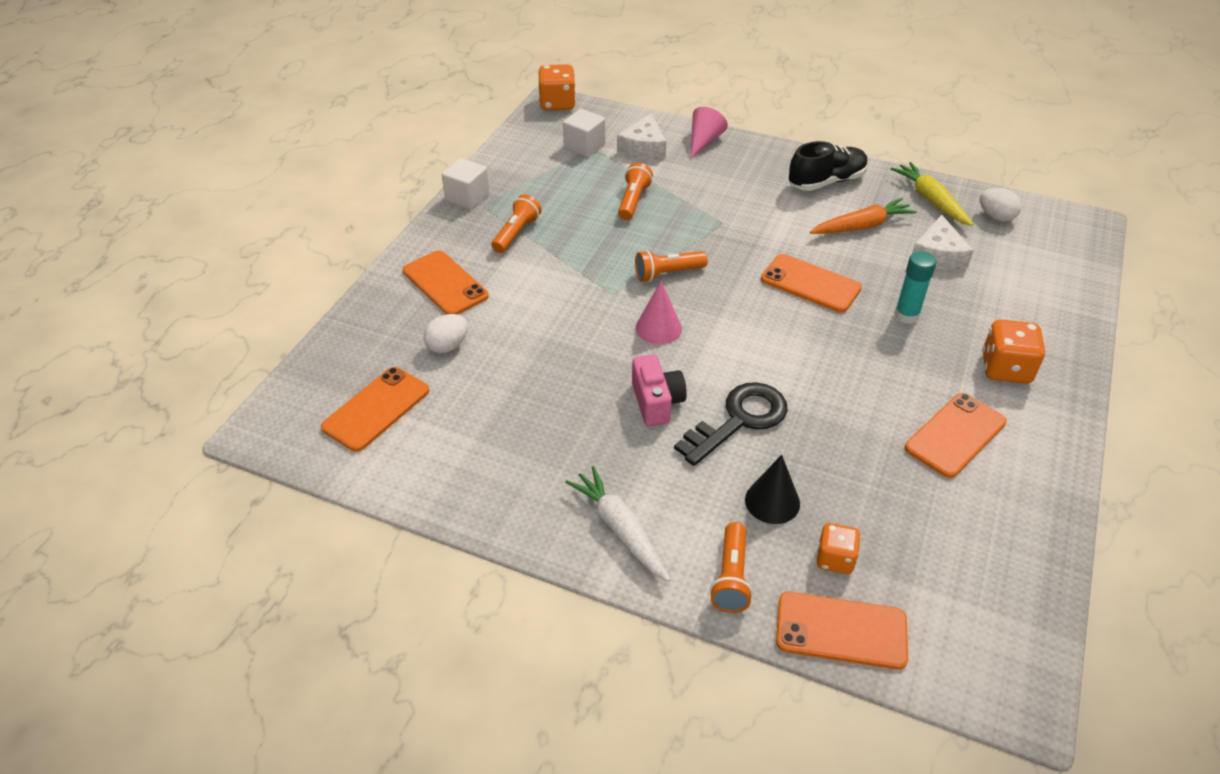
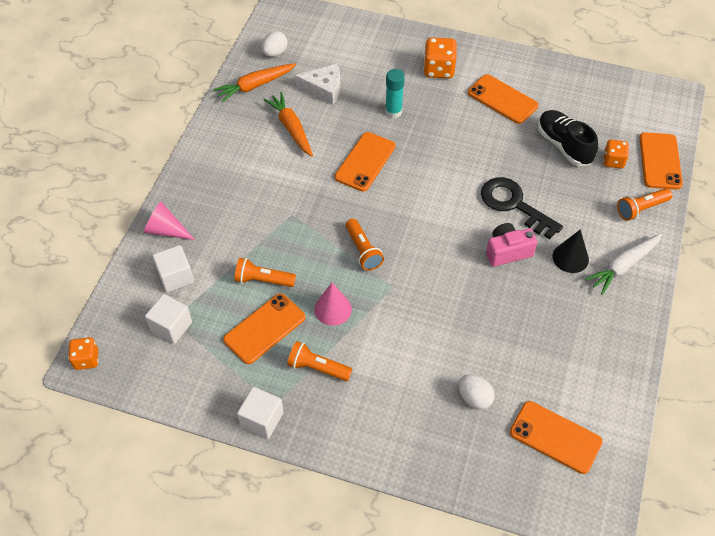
camera: 95 degrees left, 10 degrees up
orange phone [403,250,489,315] -> orange phone moved to [223,293,305,364]
orange dice [538,64,576,110] -> orange dice [68,337,98,370], size x0.65
white cheese [617,113,666,159] -> white cube [152,245,194,293]
pink cone [636,281,682,344] -> pink cone moved to [314,283,352,326]
orange flashlight [710,522,753,613] -> orange flashlight turned 150 degrees clockwise [617,188,672,221]
black cone [745,455,800,524] -> black cone moved to [553,229,589,273]
black shoe [789,141,868,191] -> black shoe moved to [538,110,598,166]
yellow carrot [891,162,973,226] -> orange carrot [213,63,296,102]

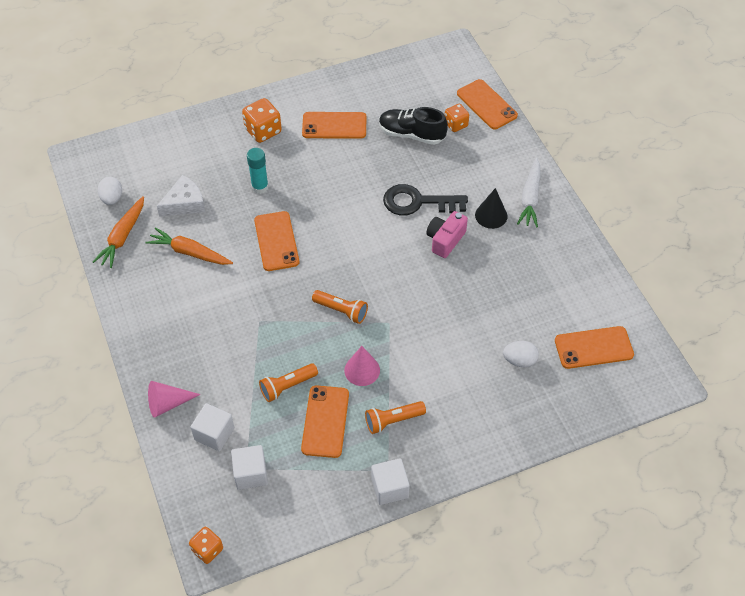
camera: 40 degrees left, 0 degrees up
orange flashlight [617,188,672,221] -> none

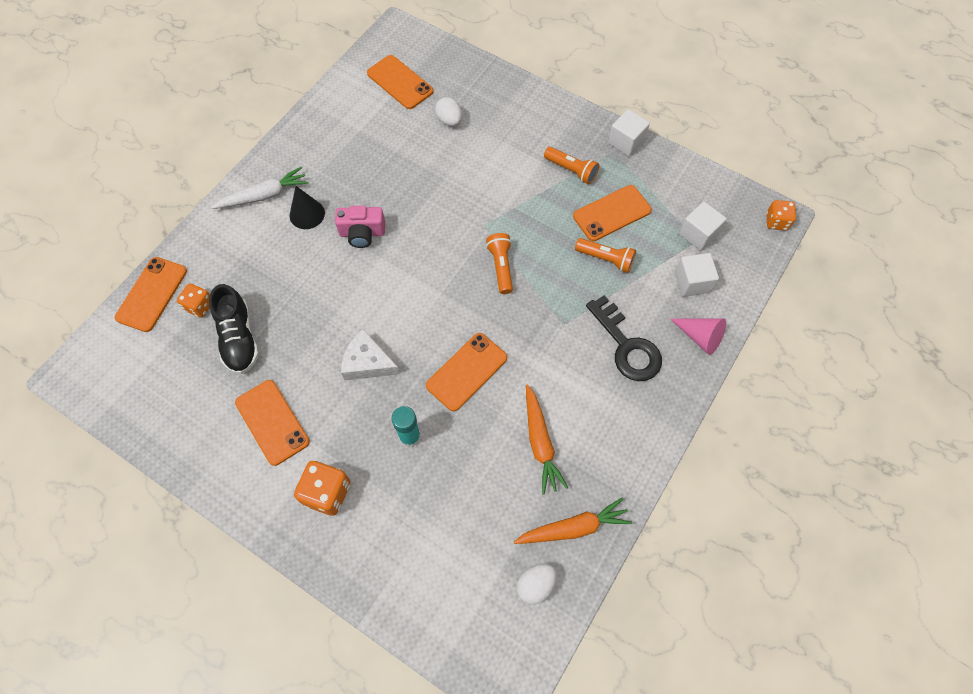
camera: 125 degrees left, 10 degrees up
white cheese [157,175,205,217] -> white cheese moved to [341,329,400,380]
pink cone [344,346,380,386] -> none
black key [383,184,468,216] -> black key moved to [586,295,662,381]

